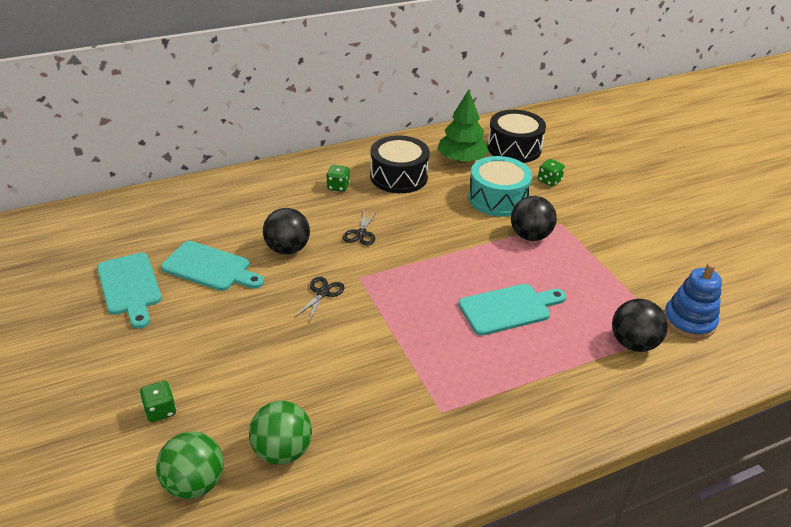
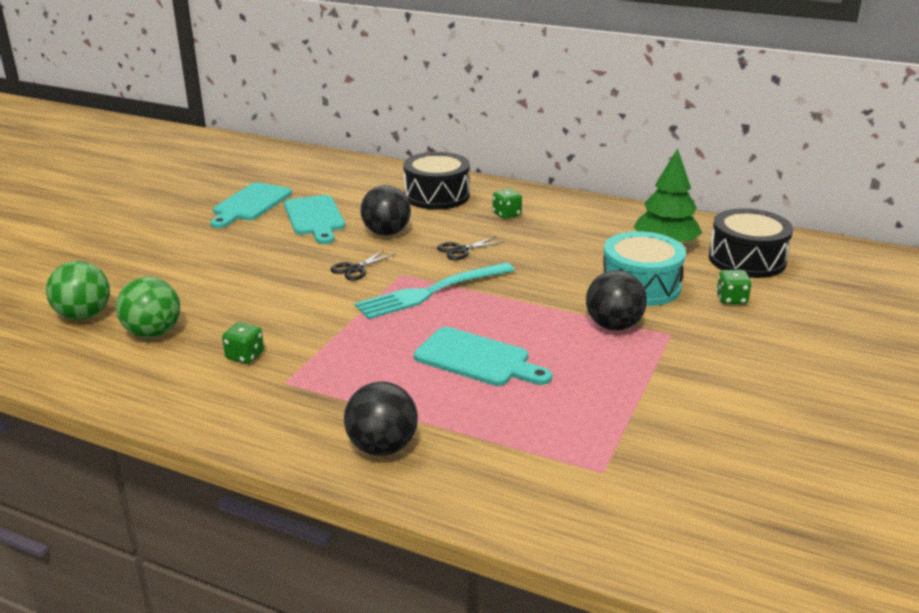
camera: 50 degrees right, 10 degrees down
green dice [140,381,176,422] -> green dice moved to [222,322,264,364]
black scissors [295,277,345,322] -> black scissors turned 150 degrees clockwise [330,250,396,281]
black drum [370,136,430,193] -> black drum moved to [403,152,470,210]
black ball [612,299,668,352] -> black ball moved to [344,382,418,456]
blue stacking toy [664,263,722,340] -> none
none -> turquoise fork [355,262,515,319]

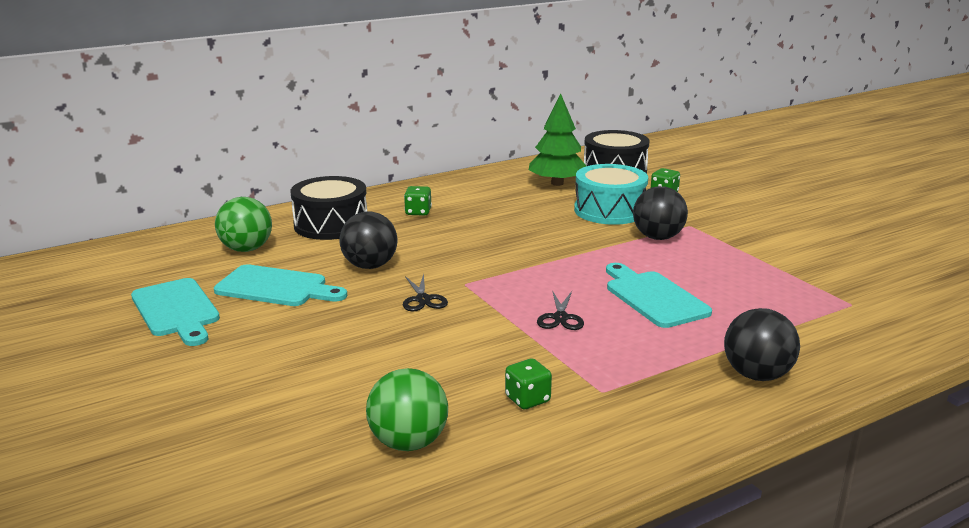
camera: 55 degrees left, 5 degrees down
green ball [46,261,110,320] -> green ball moved to [215,197,272,252]
turquoise fork [355,262,515,319] -> none
turquoise cutting board [414,327,552,386] -> turquoise cutting board turned 90 degrees counterclockwise [606,263,712,328]
black scissors [437,236,504,260] -> black scissors moved to [537,290,584,330]

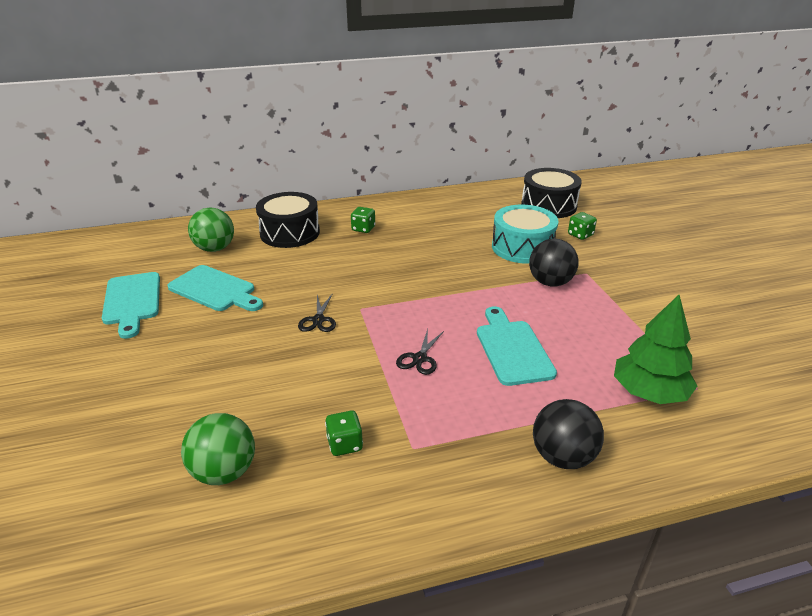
camera: 15 degrees right, 10 degrees up
black ball [339,211,397,269] -> none
green tree [529,94,586,186] -> green tree moved to [614,295,697,404]

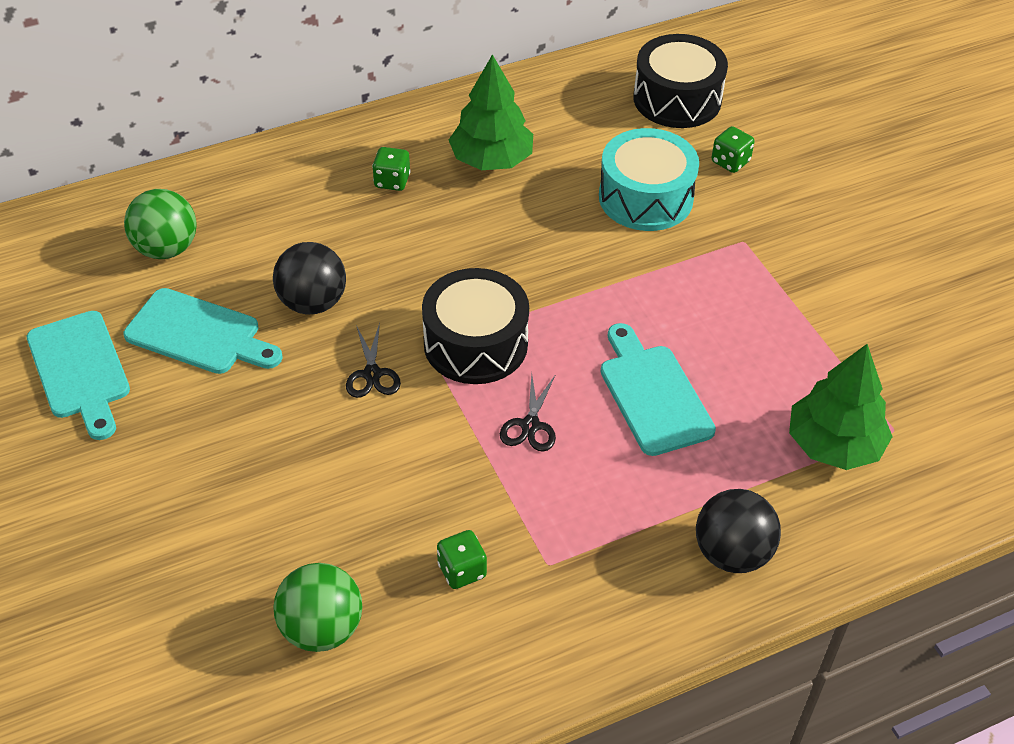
camera: 10 degrees left, 15 degrees up
black drum [256,192,320,248] -> black drum moved to [422,268,529,384]
black ball [529,239,579,286] -> black ball moved to [273,242,346,315]
none -> green tree [449,54,533,170]

